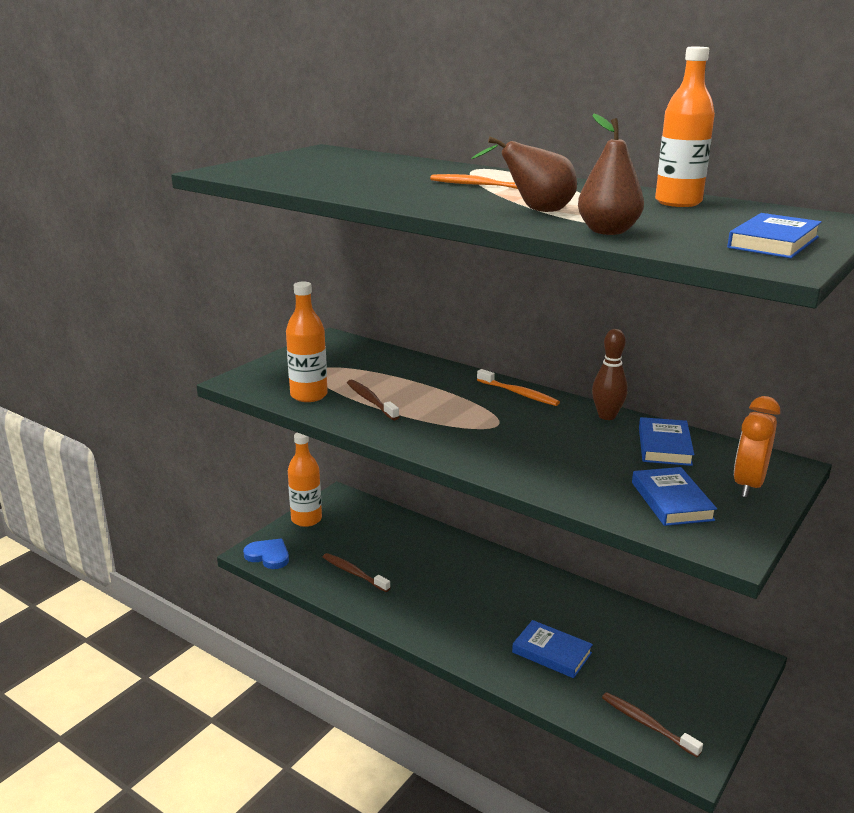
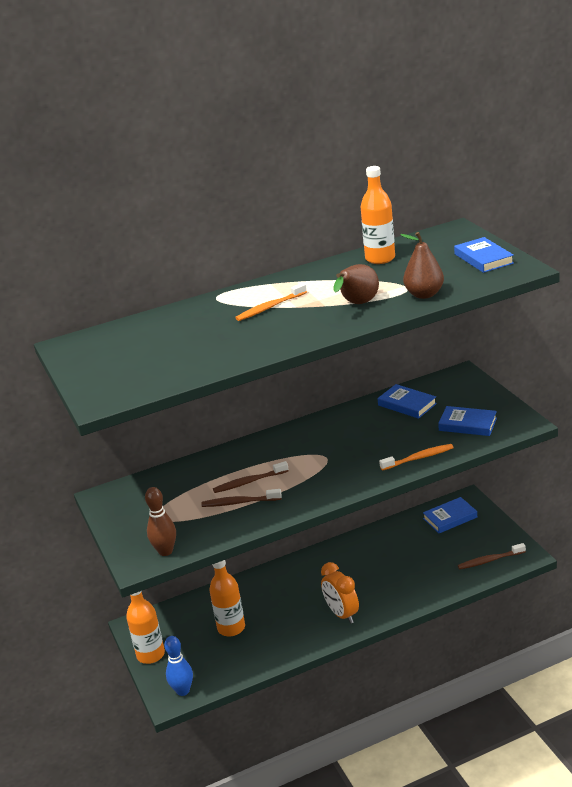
camera: 55 degrees left, 5 degrees up
blue heart [243,539,289,569] -> blue bowling pin [164,636,193,696]
orange bottle [286,282,328,402] -> orange bottle moved to [209,560,245,636]
brown toothbrush [323,553,390,592] -> brown toothbrush moved to [213,461,289,493]
orange toothbrush [477,369,560,406] -> orange toothbrush moved to [379,444,454,471]
blue book [512,620,593,678] -> blue book moved to [423,497,477,533]
brown bowling pin [592,329,628,420] -> brown bowling pin moved to [145,487,176,556]
orange clock [734,396,780,498] -> orange clock moved to [321,562,359,624]

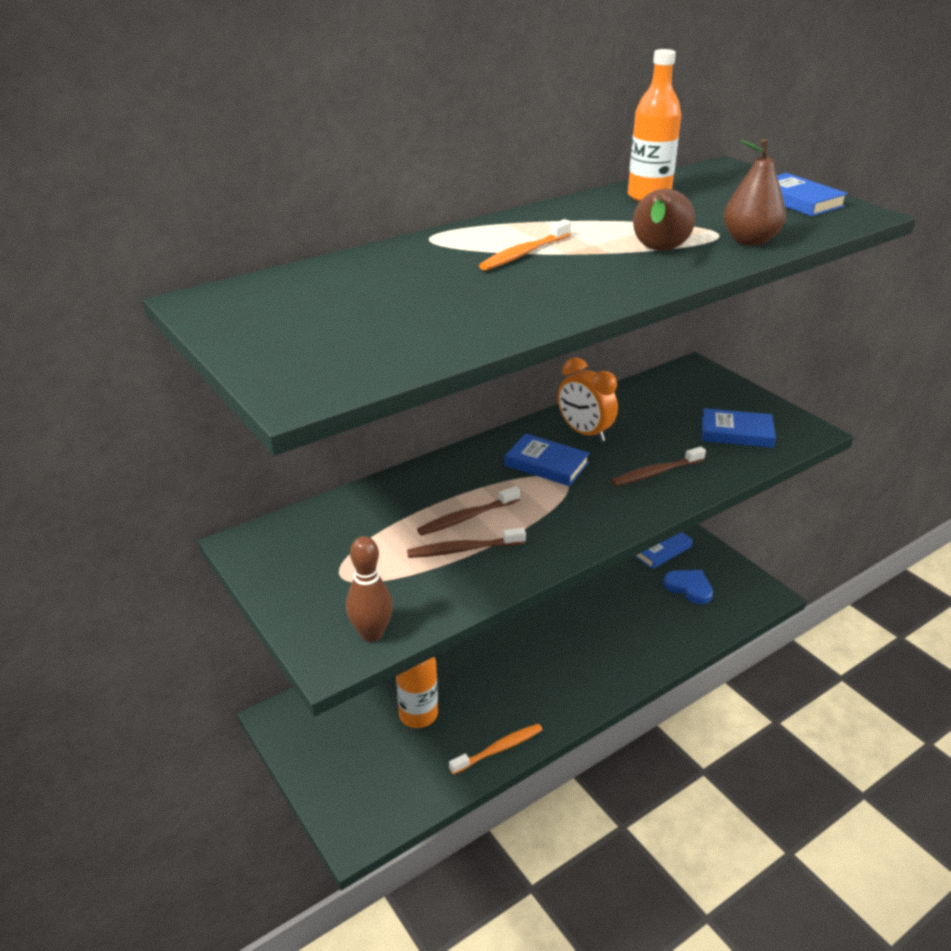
camera: 15 degrees left, 5 degrees up
orange bottle [126,591,165,664] -> none
blue bowling pin [164,636,193,696] -> none
orange clock [321,562,359,624] -> orange clock moved to [558,357,618,442]
blue book [377,384,437,419] -> blue book moved to [504,434,590,486]
orange toothbrush [379,444,454,471] -> orange toothbrush moved to [449,723,543,775]
brown toothbrush [458,543,526,569] -> brown toothbrush moved to [611,447,706,486]
none -> blue heart [664,570,713,604]

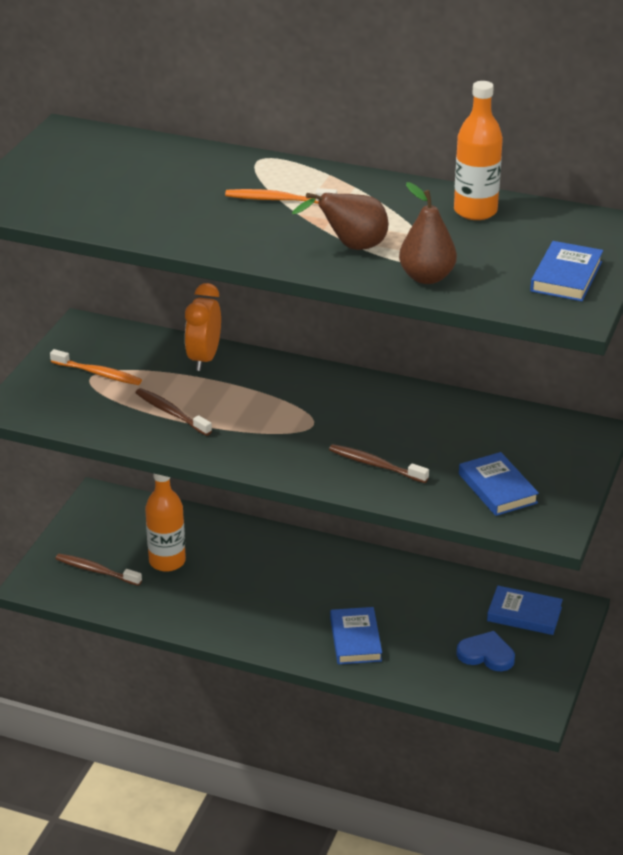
camera: 55 degrees right, 0 degrees up
brown bowling pin [346,536,393,642] -> none
brown toothbrush [417,486,520,536] -> brown toothbrush moved to [55,554,142,586]
orange toothbrush [449,723,543,775] -> orange toothbrush moved to [50,349,142,385]
blue book [504,434,590,486] -> blue book moved to [330,607,382,664]
orange clock [558,357,618,442] -> orange clock moved to [185,283,221,371]
blue heart [664,570,713,604] -> blue heart turned 75 degrees counterclockwise [456,631,515,671]

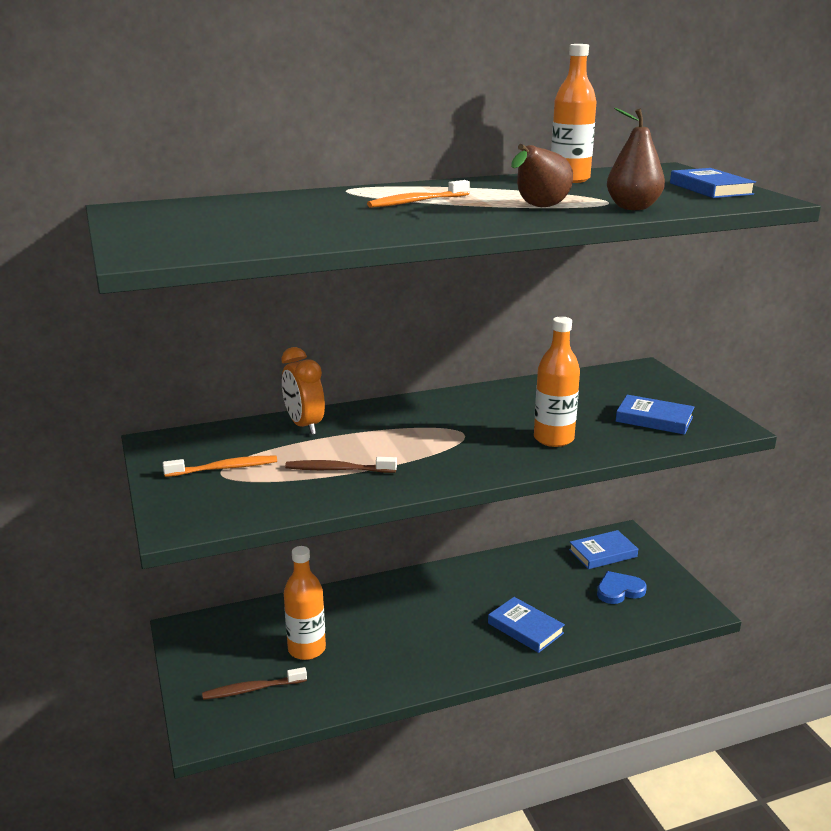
camera: 40 degrees left, 10 degrees down
brown toothbrush [329,444,429,483] -> orange bottle [534,317,580,447]

